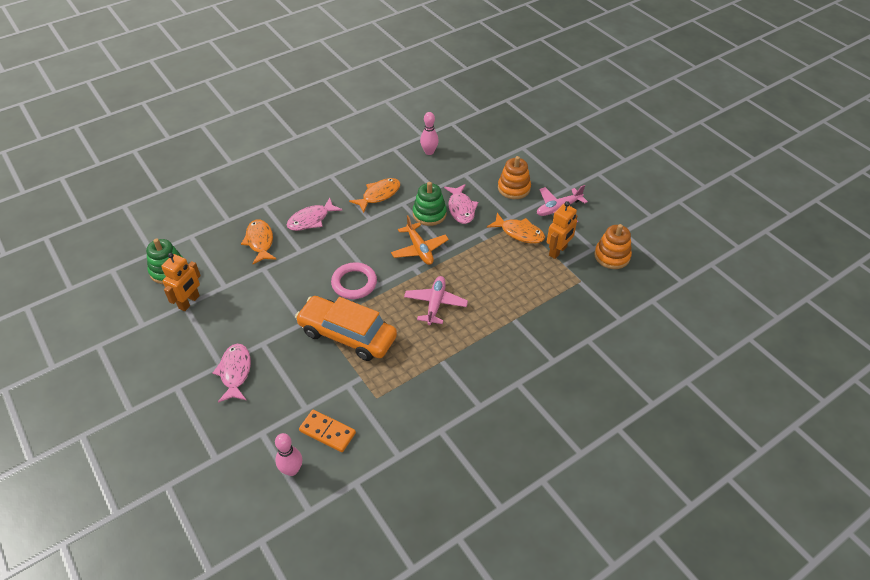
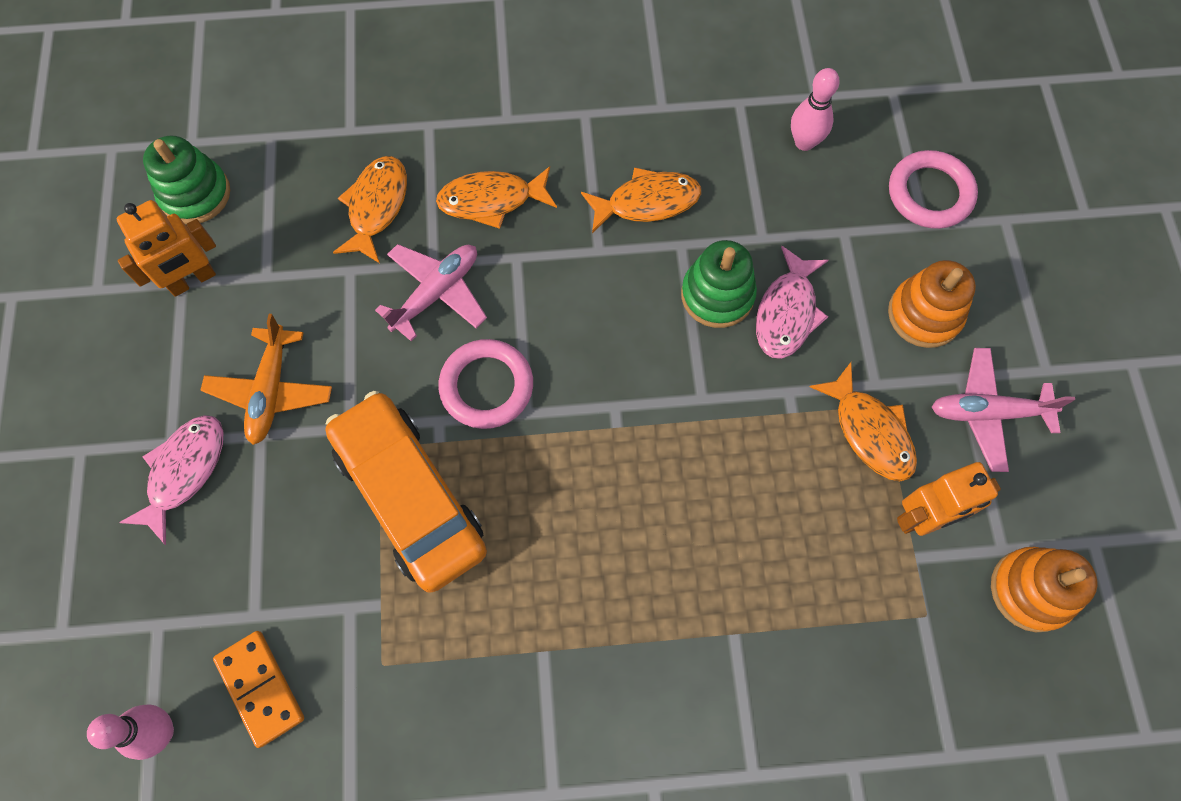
camera: 30 degrees right, 20 degrees up
pink fish [287,198,343,231] -> orange fish [436,166,557,229]
orange plane [391,215,449,265] -> orange plane moved to [201,314,332,445]
pink plane [404,276,468,325] -> pink plane moved to [375,244,487,341]
none -> pink ring [889,150,978,229]

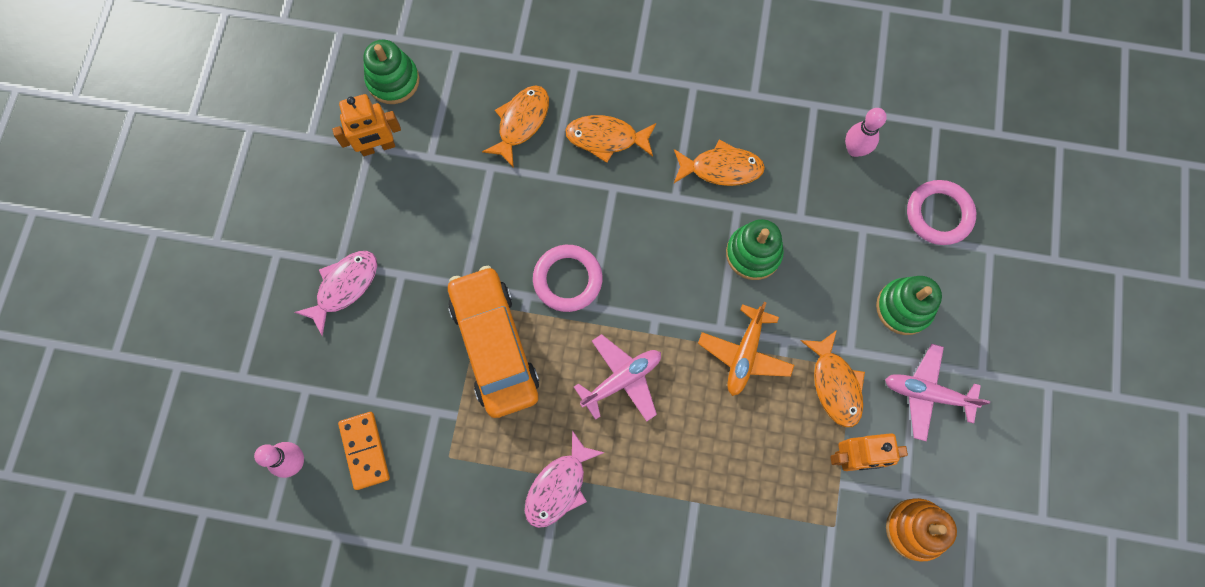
camera: 15 degrees right, 5 degrees up
orange plane [201,314,332,445] -> orange plane moved to [698,302,794,396]
pink plane [375,244,487,341] -> pink plane moved to [574,334,661,422]
pink fish [756,246,828,359] -> pink fish moved to [525,430,605,528]
orange stacking toy [888,260,976,348] -> green stacking toy [876,276,942,335]

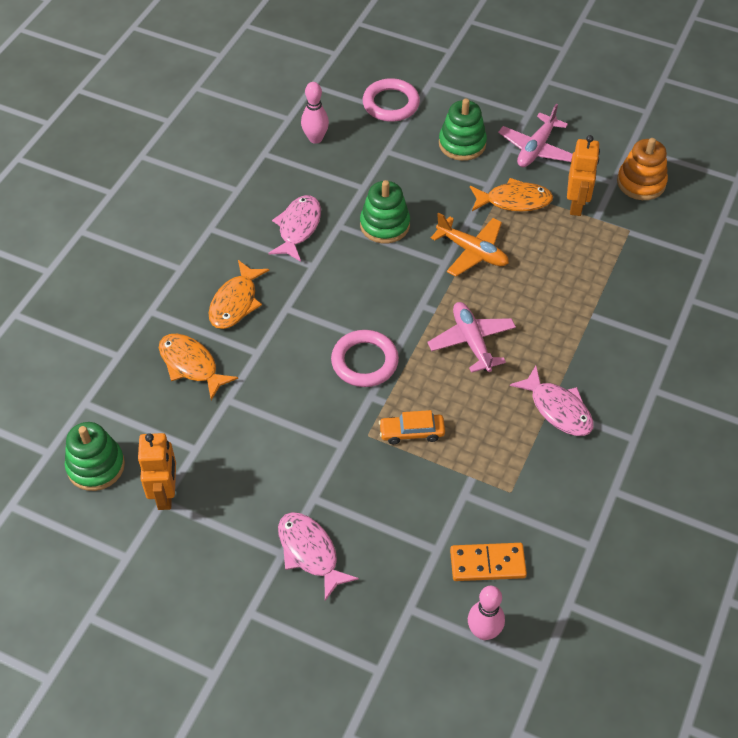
camera: 75 degrees left, 20 degrees down
orange car [448,266,539,418] -> orange car [379,410,445,444], size x0.45
orange fish [674,140,765,186] -> pink fish [268,195,321,262]

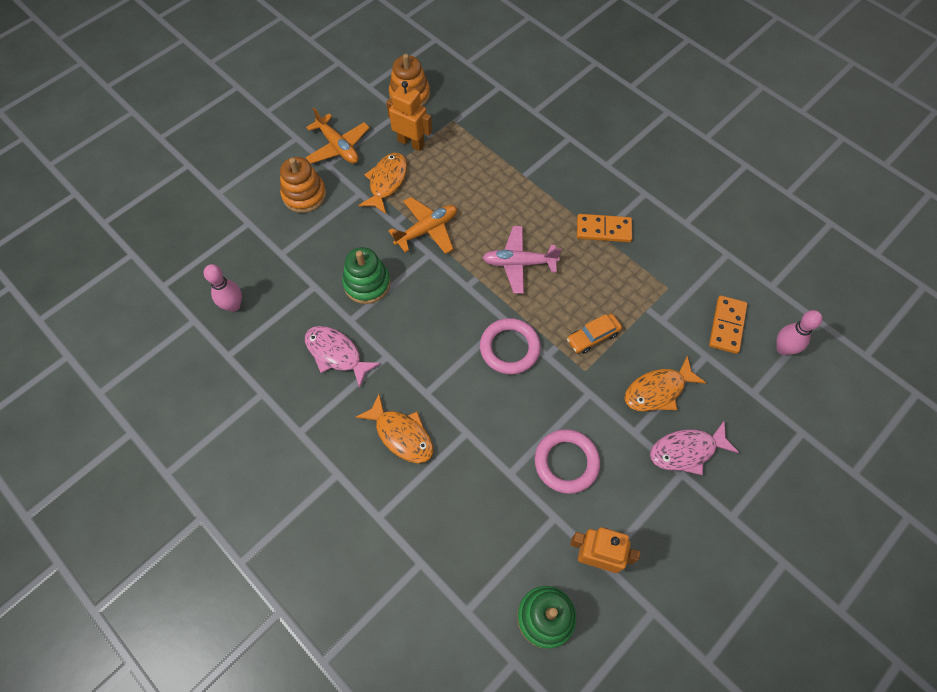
camera: 70 degrees left, 10 degrees up
orange fish [159,334,238,400] -> orange fish moved to [624,356,706,411]
pink ring [363,78,420,122] -> pink ring moved to [535,429,600,494]
orange car [379,410,445,444] -> orange car turned 45 degrees clockwise [567,314,622,354]
green stacking toy [439,99,487,161] -> orange stacking toy [280,157,326,213]
pink plane [498,104,573,167] -> orange plane [305,108,370,164]
pink fish [510,366,594,436] -> orange domino [577,214,632,242]

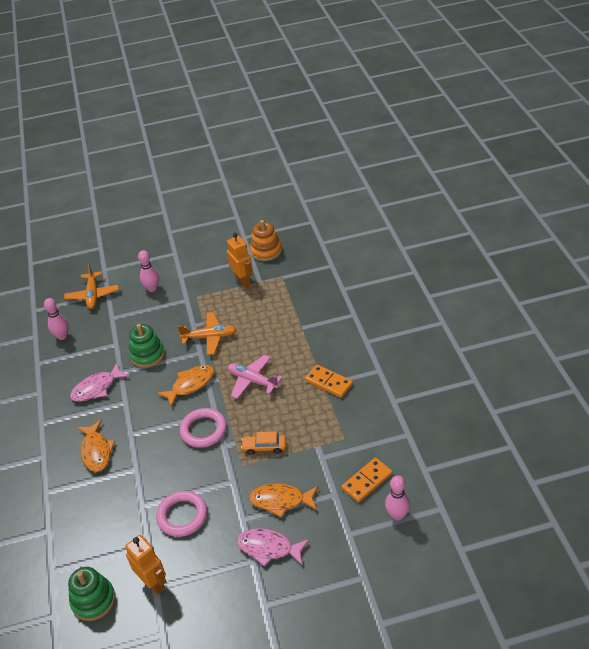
camera: 35 degrees right, 20 degrees down
orange stacking toy [280,157,326,213] -> pink bowling pin [138,250,159,292]
orange plane [305,108,370,164] -> orange plane moved to [64,263,119,309]
pink fish [305,326,381,388] -> pink fish turned 105 degrees counterclockwise [70,363,129,402]
orange fish [358,153,407,214] -> orange fish moved to [157,365,214,407]

